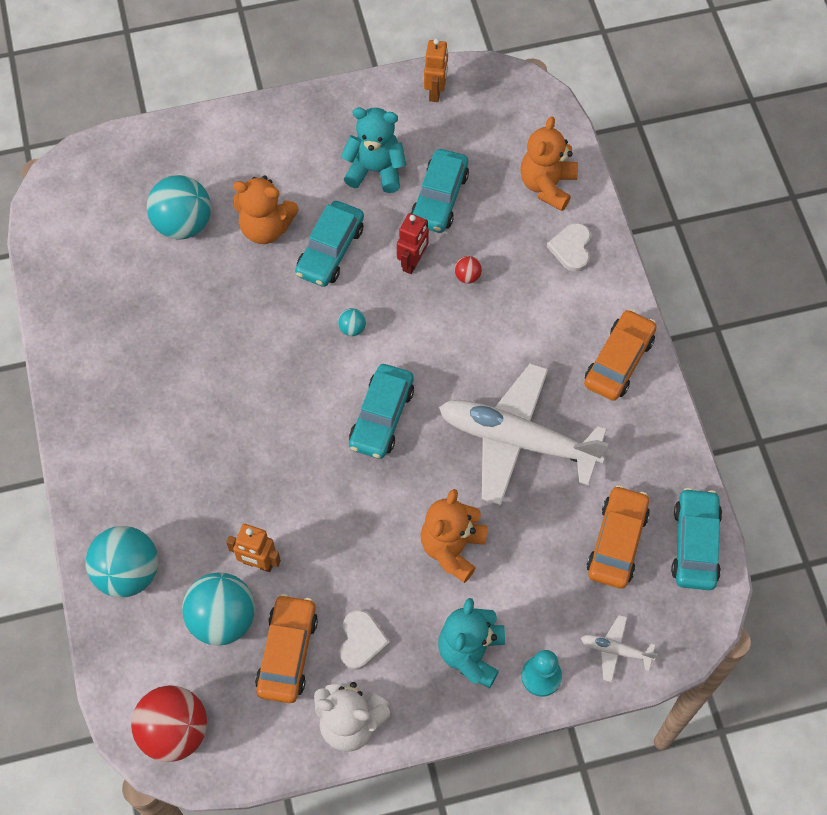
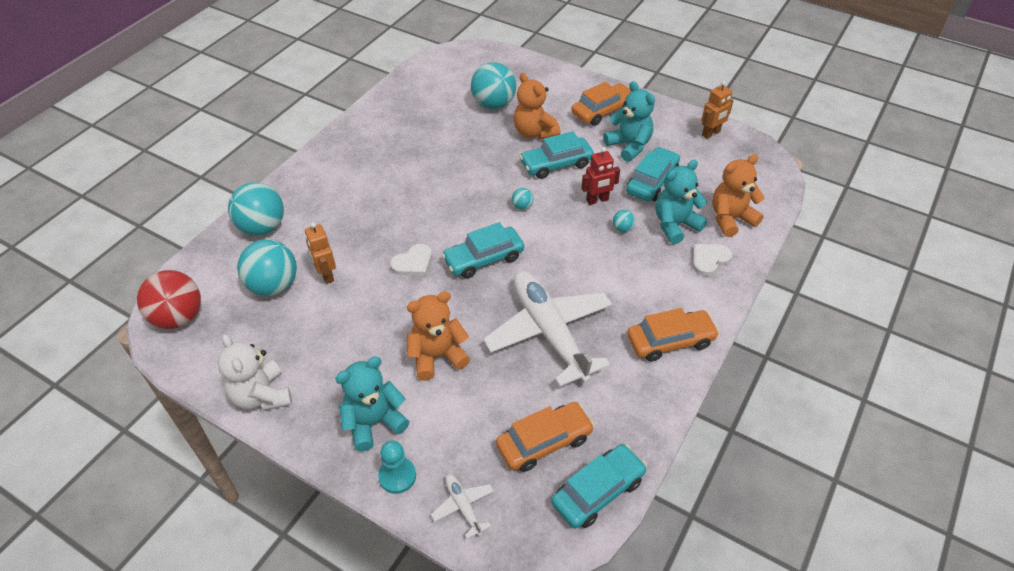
camera: 45 degrees right, 15 degrees down
orange car [255,594,318,703] -> orange car moved to [571,82,631,126]
white heart [339,610,390,670] -> white heart moved to [390,244,432,276]
turquoise car [411,149,469,233] -> turquoise car turned 150 degrees clockwise [626,147,680,202]
red ball [454,256,482,283] -> turquoise ball [613,210,635,232]
none -> turquoise teddy bear [656,160,707,244]

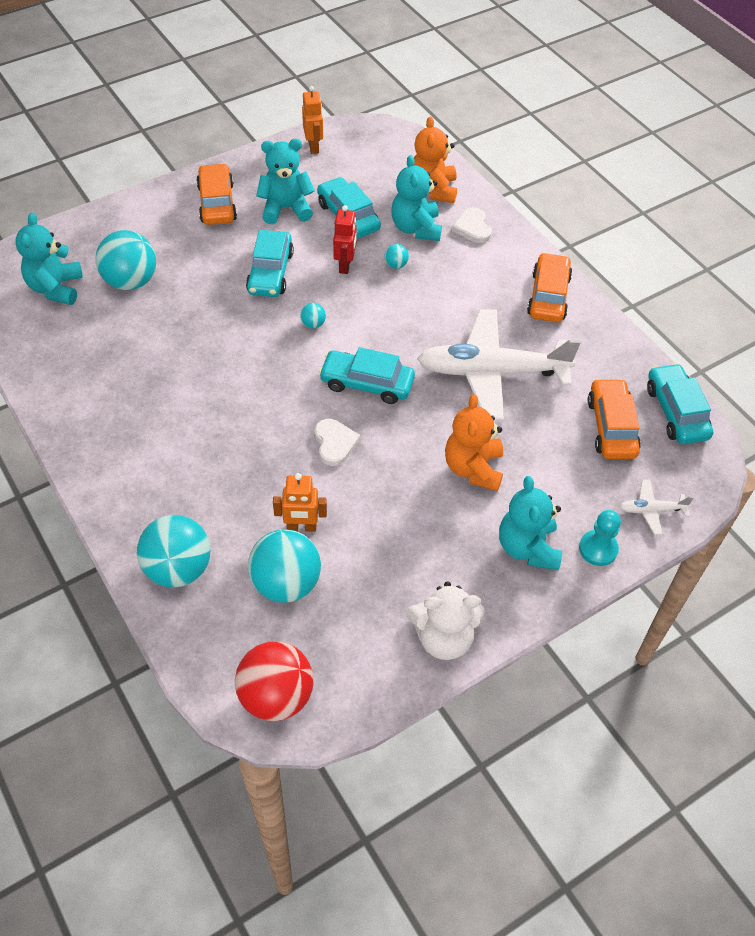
camera: 65 degrees left, 5 degrees up
turquoise car [442,222,524,279] -> turquoise car turned 105 degrees clockwise [319,347,415,404]
orange teddy bear [513,73,561,140] -> none
none -> turquoise teddy bear [15,213,83,305]

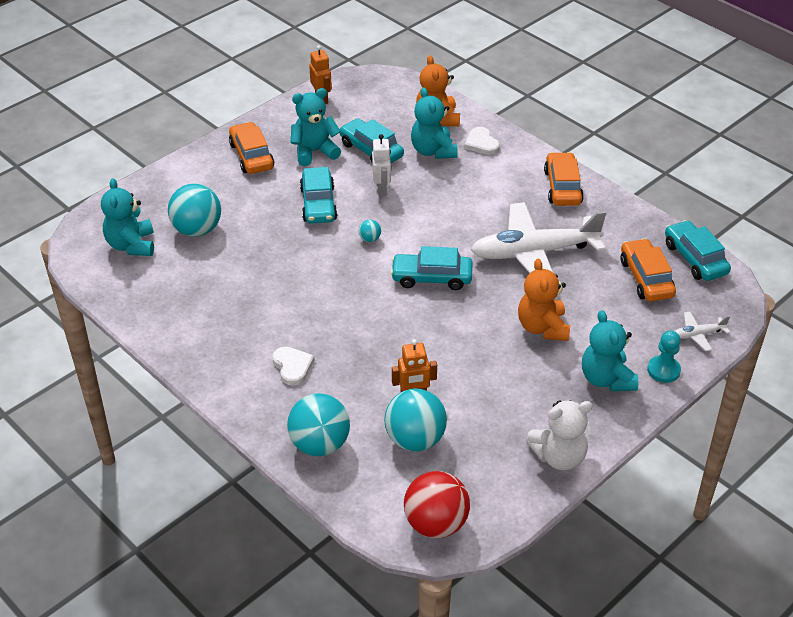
camera: 10 degrees left, 10 degrees down
white heart [314,419,360,466] -> white heart moved to [272,347,315,386]
red robot [333,205,357,274] -> white robot [372,134,391,196]
turquoise ball [384,244,409,269] -> none

